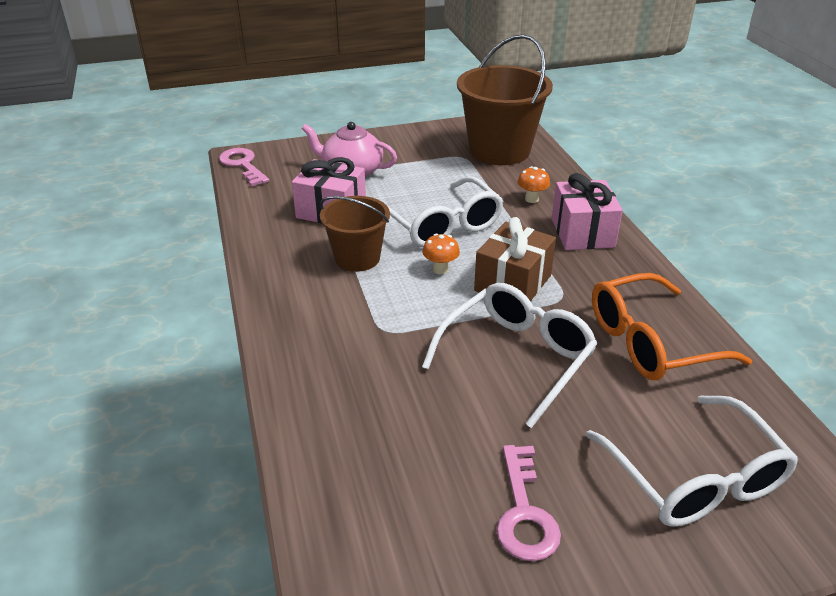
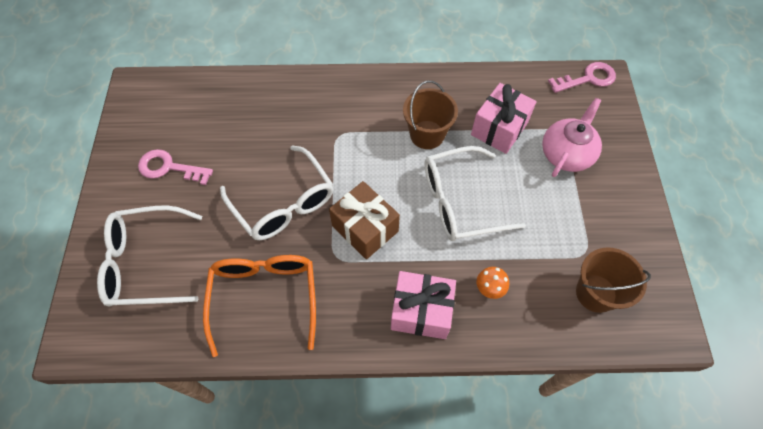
camera: 105 degrees right, 25 degrees up
orange mushroom [423,233,460,274] -> none
brown bucket [457,34,553,165] -> brown bucket [576,247,651,313], size x0.60

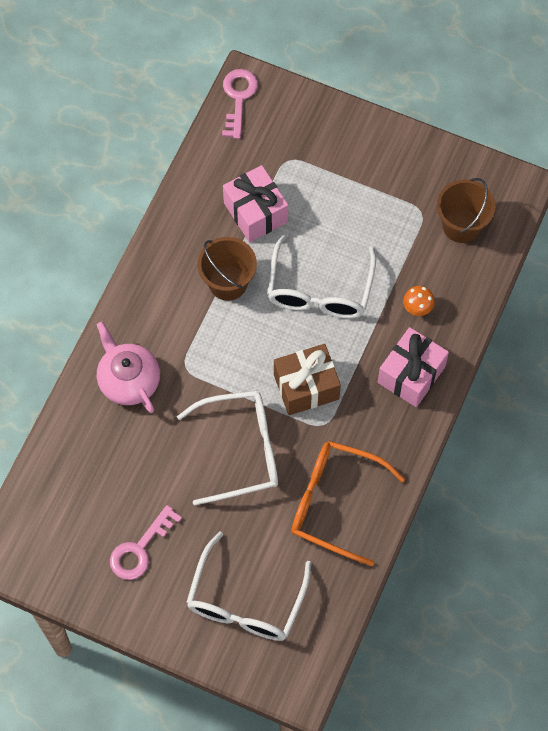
camera: 65 degrees left, 5 degrees up
pink teapot [542,98,602,177] -> pink teapot moved to [97,322,160,413]

